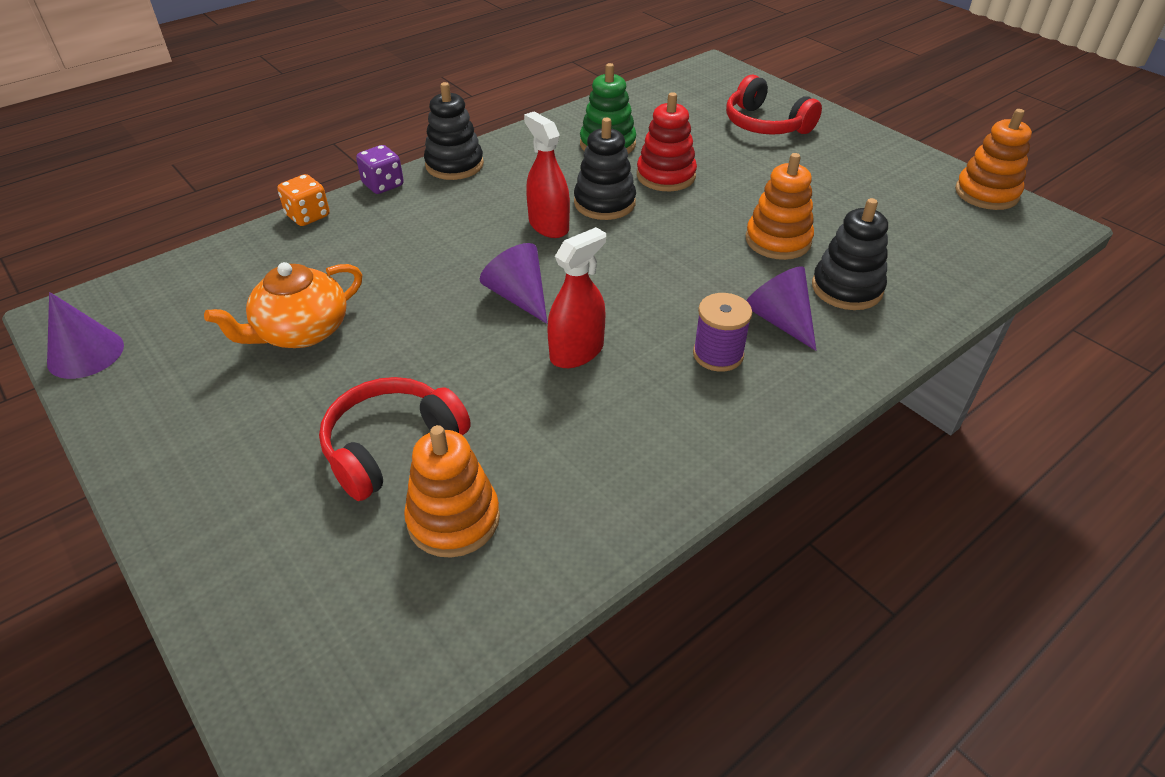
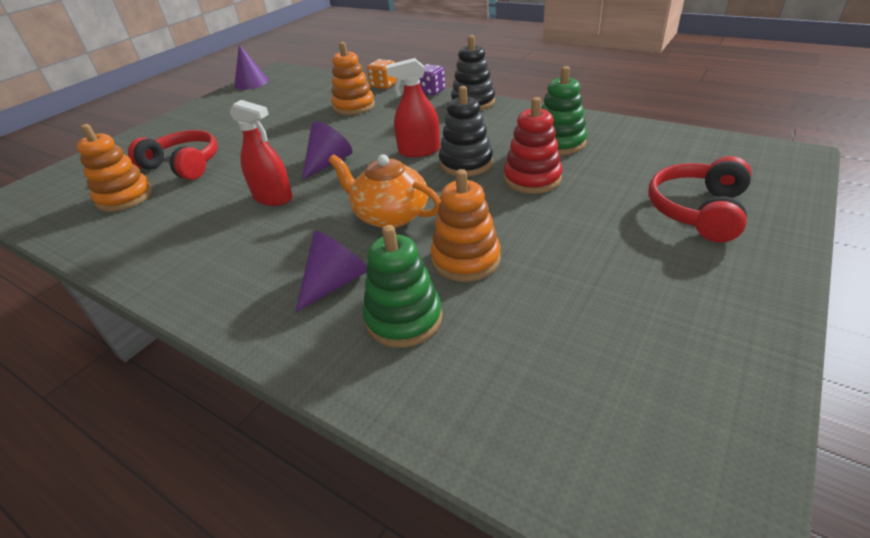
camera: 75 degrees right, 5 degrees down
orange teapot [204,262,362,348] -> orange teapot moved to [329,155,441,228]
red spray bottle [524,112,570,238] -> red spray bottle turned 135 degrees counterclockwise [386,58,440,157]
purple spool [693,293,752,372] -> none
black stacking toy [812,198,888,310] -> green stacking toy [363,225,442,348]
orange stacking toy [955,109,1032,210] -> orange stacking toy moved to [331,42,375,115]

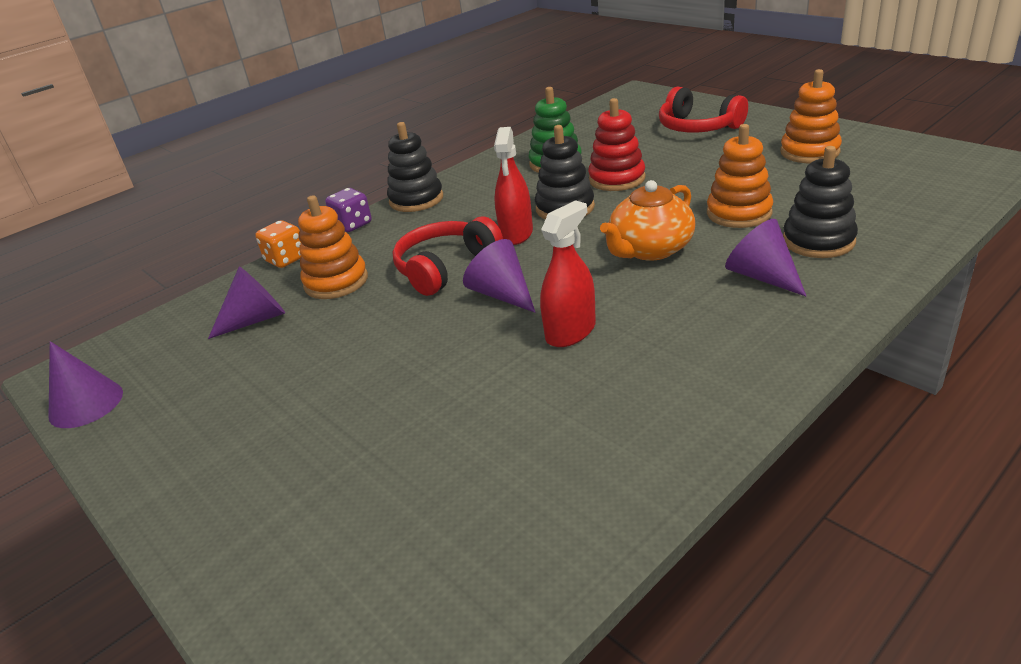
camera: 75 degrees left, 5 degrees down
orange stacking toy [77,124,153,212] -> orange stacking toy moved to [780,69,842,163]
red headphones [128,130,218,180] -> red headphones moved to [392,216,503,296]
green stacking toy [363,225,442,348] -> black stacking toy [783,146,858,258]
none -> purple cone [208,267,285,339]

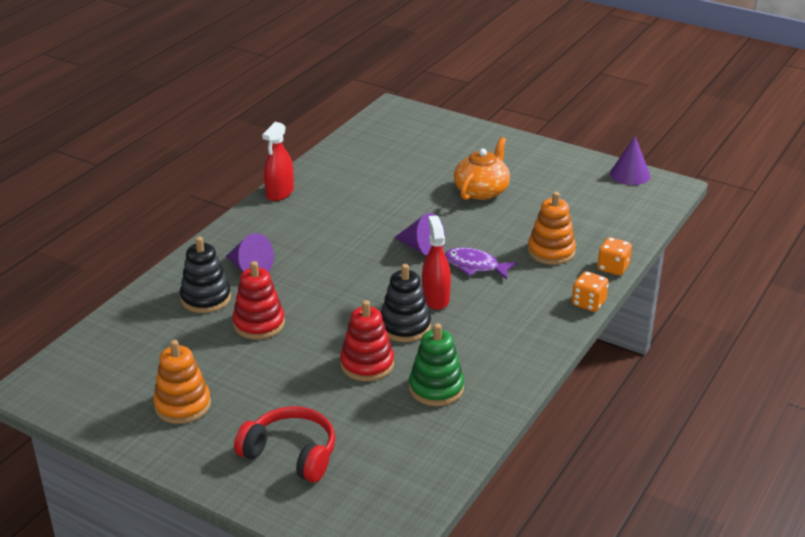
camera: 160 degrees right, 0 degrees up
purple cone [208,267,285,339] -> none
purple dice [325,188,372,232] -> orange dice [572,271,609,312]
black stacking toy [387,122,443,212] -> none
red headphones [392,216,503,296] -> purple fish [445,247,517,280]
red spray bottle [540,200,596,347] -> red spray bottle moved to [262,122,294,201]
orange teapot [600,180,695,261] -> orange teapot moved to [454,137,510,200]
orange stacking toy [707,124,773,228] -> red stacking toy [232,261,285,339]

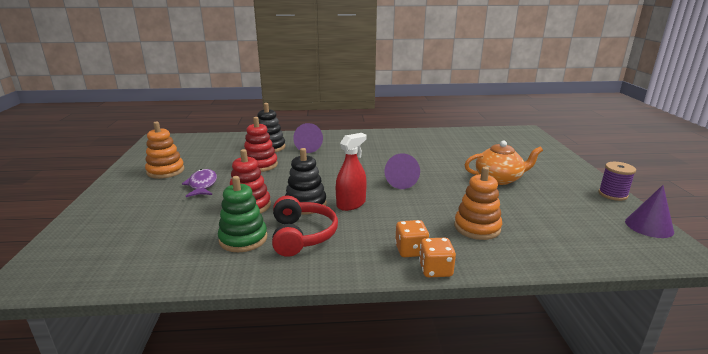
camera: 55 degrees right, 10 degrees down
red headphones [234,406,335,483] -> red headphones moved to [272,196,338,257]
red spray bottle [262,122,294,201] -> none
purple fish [445,247,517,280] -> purple fish moved to [182,169,217,197]
orange dice [597,237,632,276] -> orange dice moved to [395,220,429,257]
none -> purple spool [599,162,636,201]

